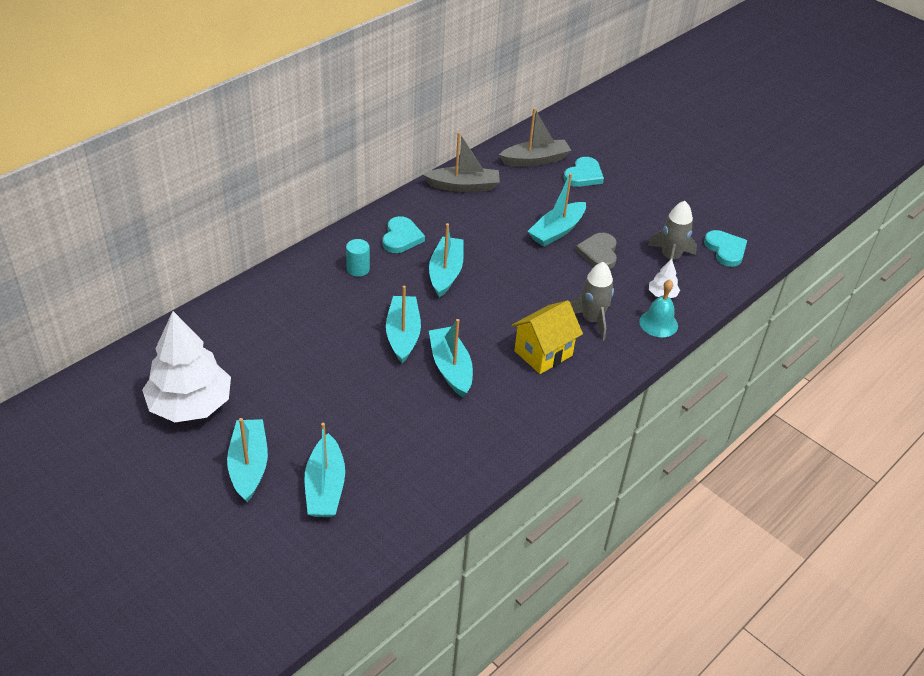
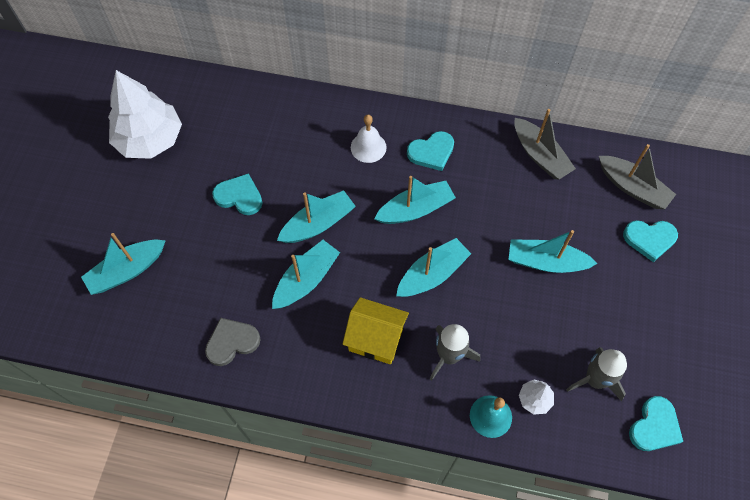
camera: 60 degrees right, 20 degrees up
turquoise boat [227,418,268,502] -> turquoise boat moved to [396,238,471,297]
turquoise cylinder [346,239,370,277] -> white bell [351,115,387,163]
grey heart [575,233,617,269] -> grey heart moved to [205,318,260,366]
none -> turquoise heart [212,173,262,215]

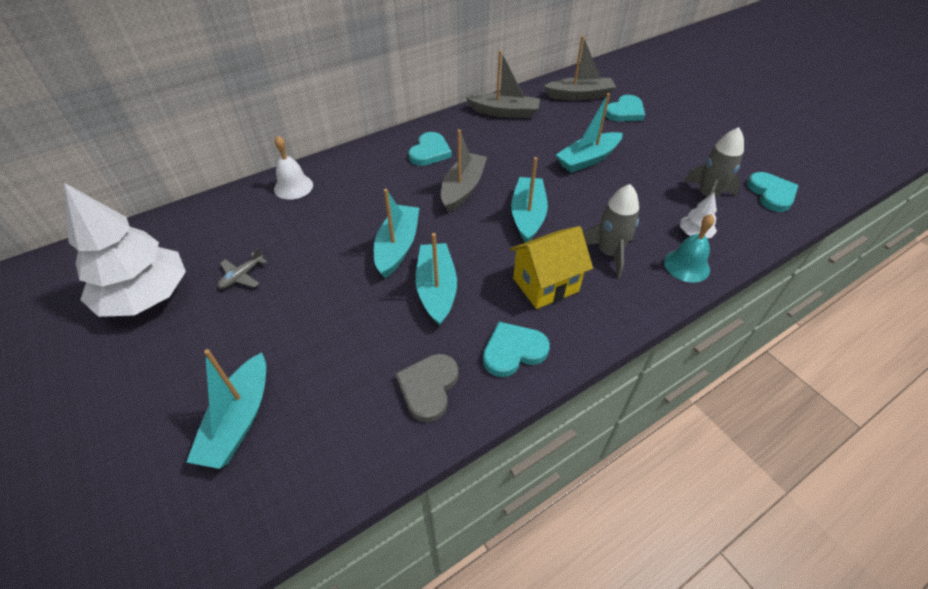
camera: 45 degrees left, 15 degrees down
turquoise heart [212,173,262,215] -> turquoise heart moved to [483,322,550,377]
white bell [351,115,387,163] -> white bell moved to [274,135,313,200]
turquoise boat [374,176,456,224] -> grey boat [441,129,487,213]
none -> grey plane [217,247,267,289]

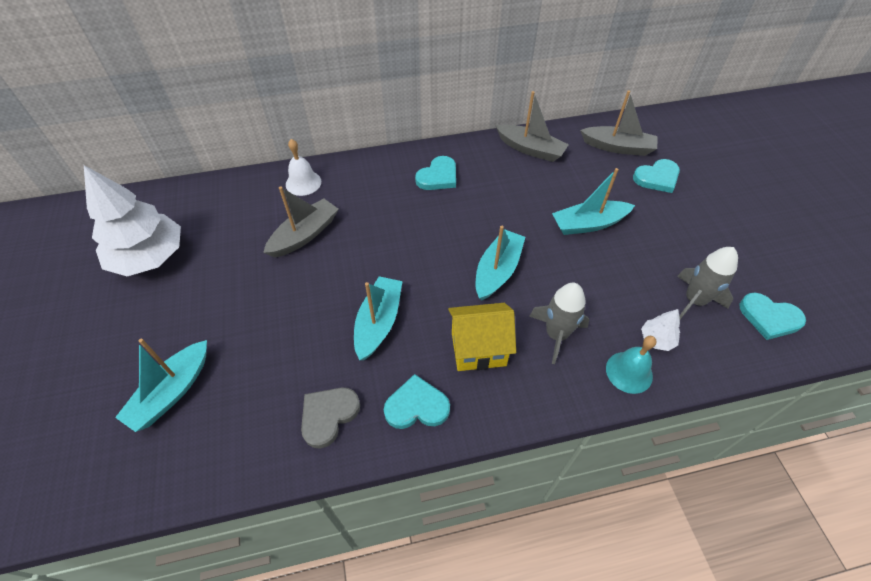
camera: 20 degrees right, 5 degrees up
grey plane [217,247,267,289] -> none
turquoise boat [374,189,419,278] -> none
grey boat [441,129,487,213] -> grey boat moved to [263,186,338,258]
turquoise heart [747,172,799,212] -> turquoise heart turned 105 degrees clockwise [739,292,806,340]

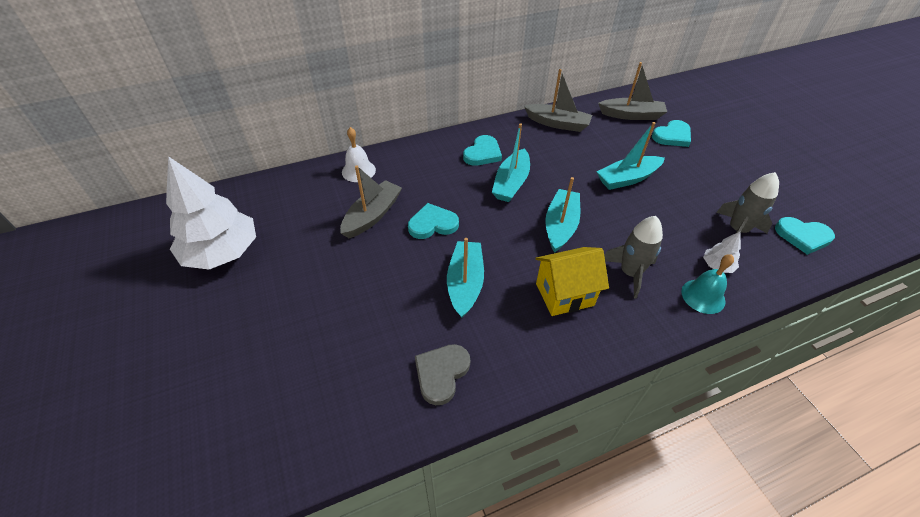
camera: 10 degrees left, 5 degrees down
turquoise boat [115,339,207,432] -> turquoise boat moved to [492,123,530,202]
turquoise heart [384,374,450,429] -> turquoise heart moved to [408,203,459,239]

